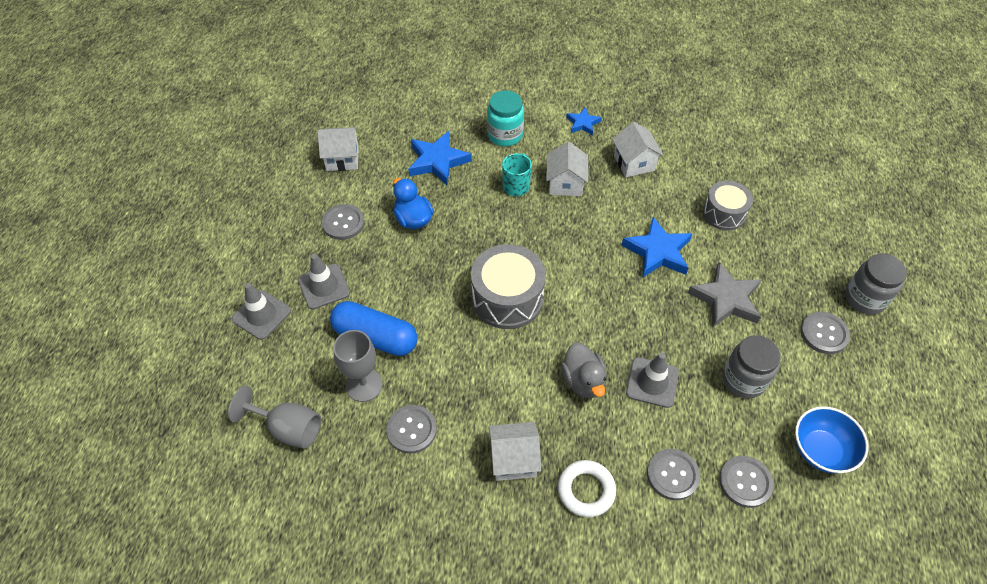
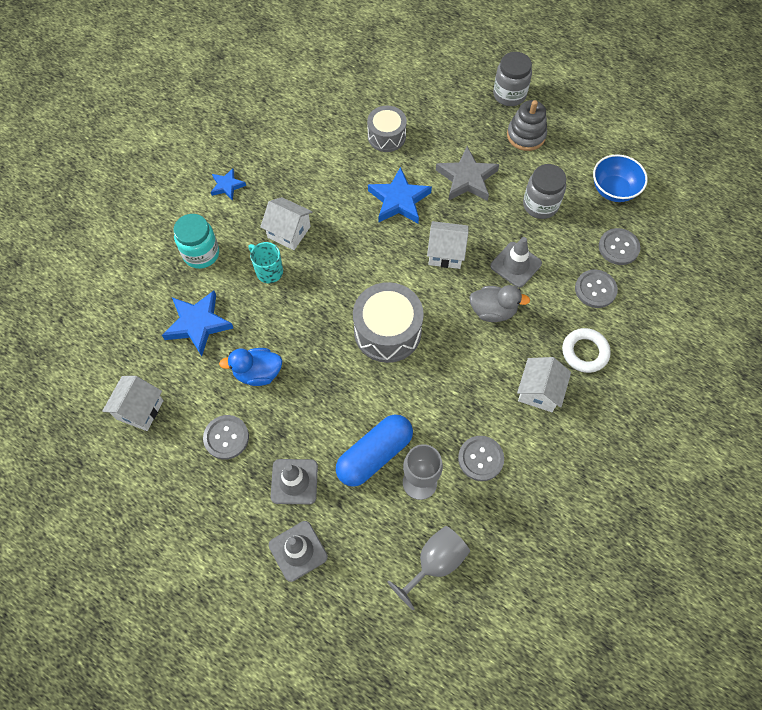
camera: 65 degrees left, 10 degrees up
white house [612,122,664,177] -> white house moved to [427,221,468,269]
grey button [801,312,850,354] -> grey stacking toy [507,100,547,151]

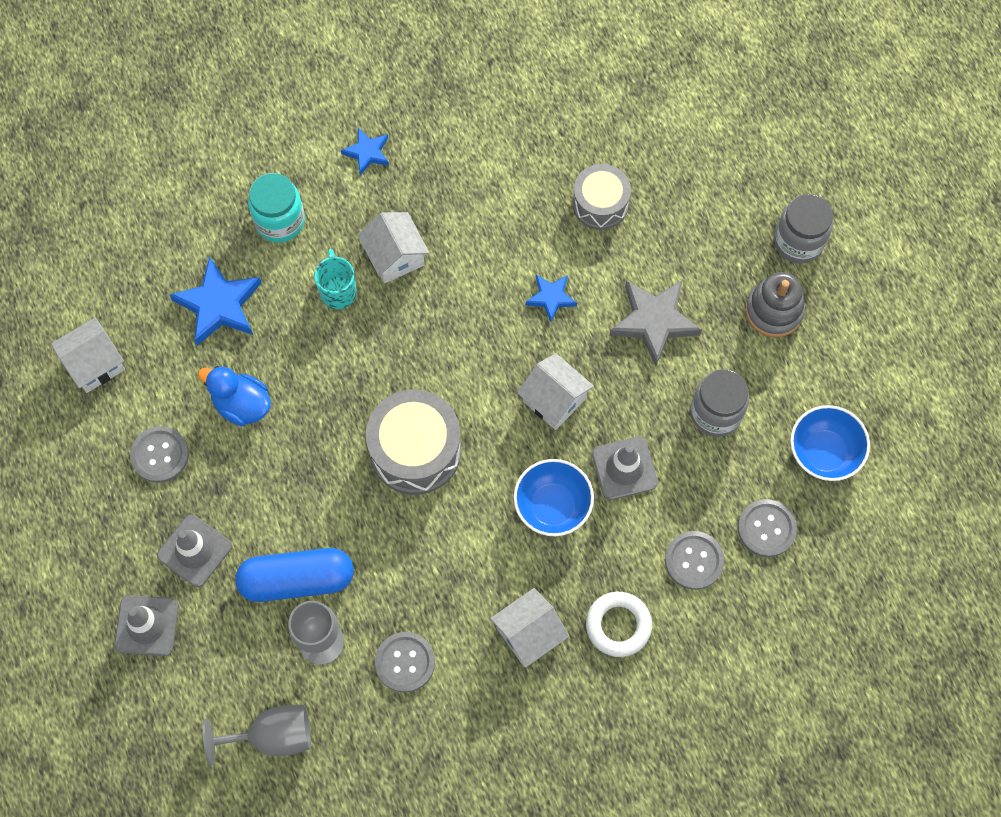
camera: 35 degrees right, 5 degrees up
blue star [368,167,432,223] -> blue star [526,275,577,322], size x0.57
grey duck [469,285,530,322] -> blue bowl [514,459,594,536]

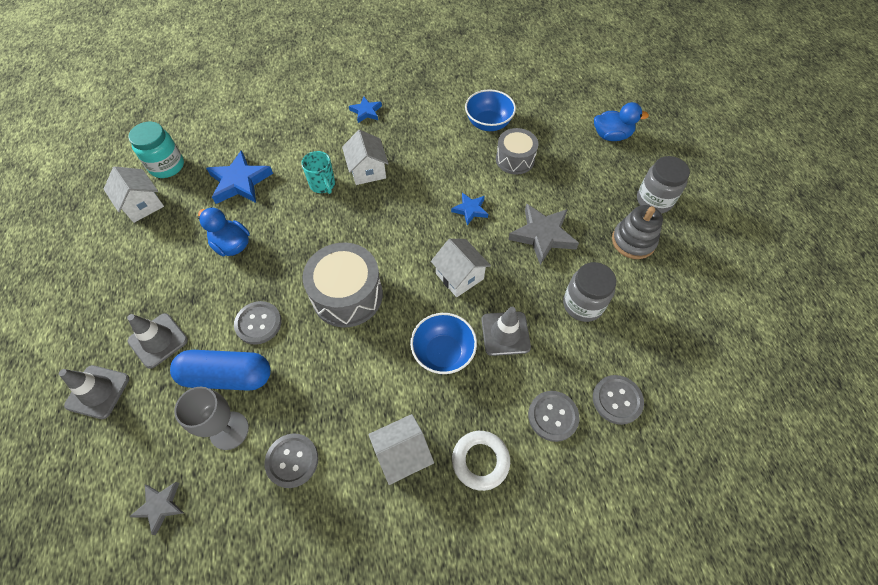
camera: 10 degrees right, 10 degrees down
white house [51,317,125,393] -> white house turned 75 degrees clockwise [104,166,164,223]
grey button [130,426,189,483] -> grey button moved to [234,301,281,345]
grey goblet [203,705,311,766] -> grey star [129,482,184,535]
turquoise jar [248,173,305,243] -> turquoise jar moved to [128,122,184,178]
turquoise mug [314,249,357,309] -> turquoise mug turned 150 degrees clockwise [301,151,335,194]
blue bowl [790,405,870,481] -> blue bowl moved to [465,89,516,131]
none -> blue duck [594,102,649,141]

